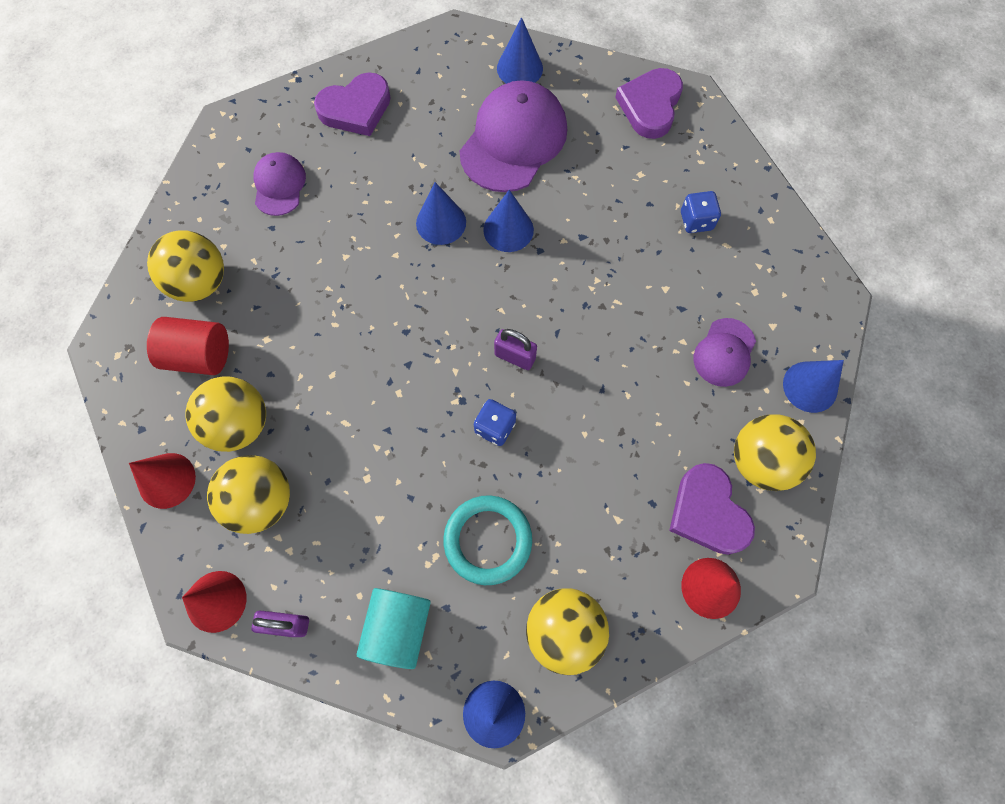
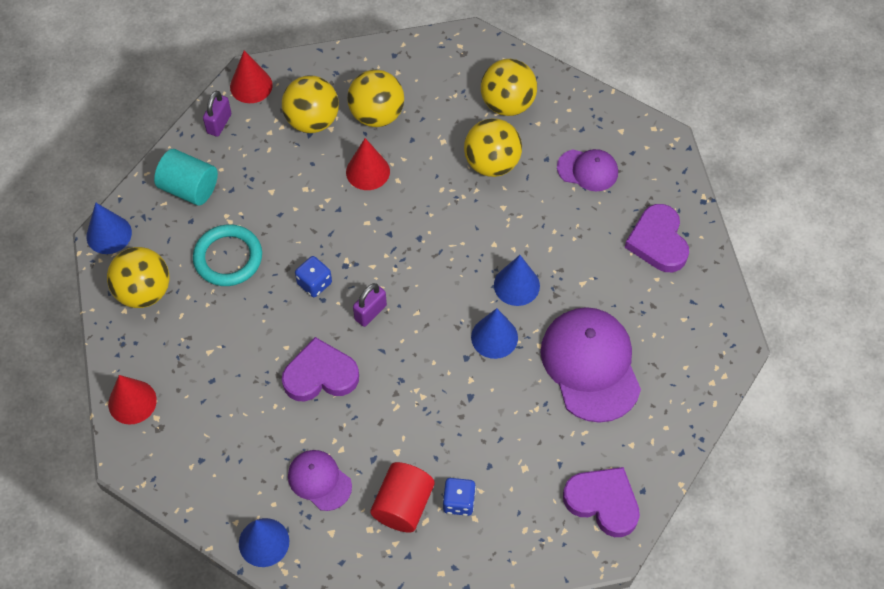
camera: 105 degrees right, 10 degrees down
red cone [129,453,196,509] -> red cone moved to [346,138,390,190]
red cylinder [147,317,229,375] -> red cylinder moved to [370,462,435,533]
purple cap [460,80,567,192] -> purple cap turned 150 degrees counterclockwise [541,307,641,423]
blue cone [497,17,543,84] -> none
purple heart [669,463,755,555] -> purple heart moved to [282,337,359,401]
yellow ball [734,414,816,491] -> yellow ball moved to [464,118,522,177]

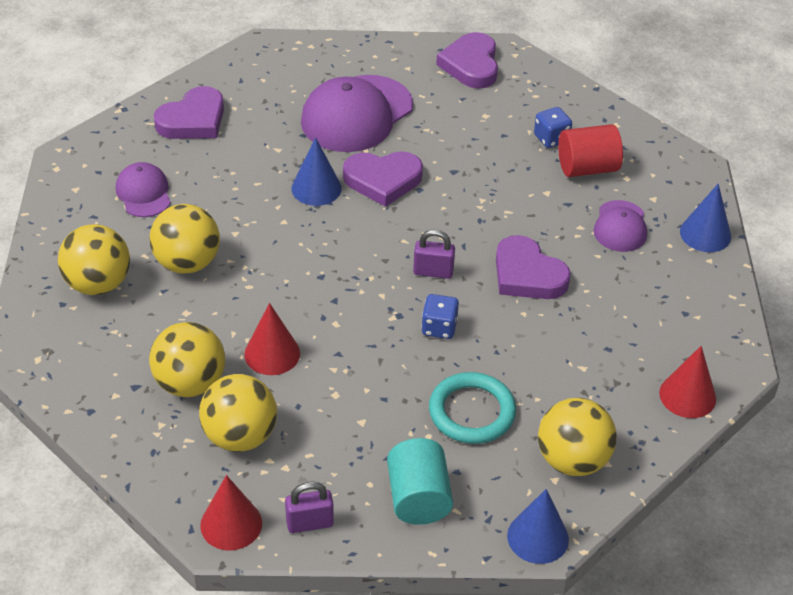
camera: 125 degrees left, 15 degrees down
blue cone [471,308,518,359] -> purple heart [343,151,423,207]

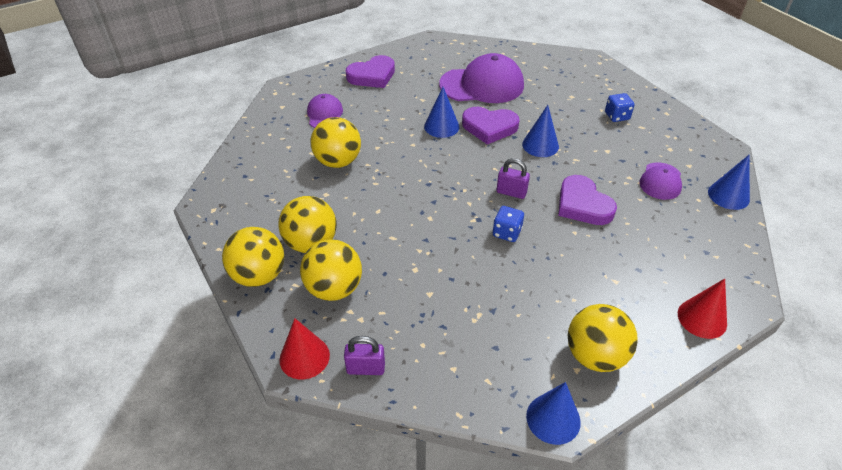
camera: 15 degrees right, 0 degrees up
yellow ball [58,224,130,295] -> yellow ball moved to [222,227,284,287]
red cone [244,303,300,375] -> none
purple cap [301,75,413,152] -> purple cap turned 150 degrees counterclockwise [439,53,524,103]
turquoise cylinder [387,438,453,525] -> none
turquoise ring [429,372,516,444] -> none
purple heart [436,32,498,89] -> none
red cylinder [558,124,623,177] -> none
none -> blue cone [522,105,559,157]

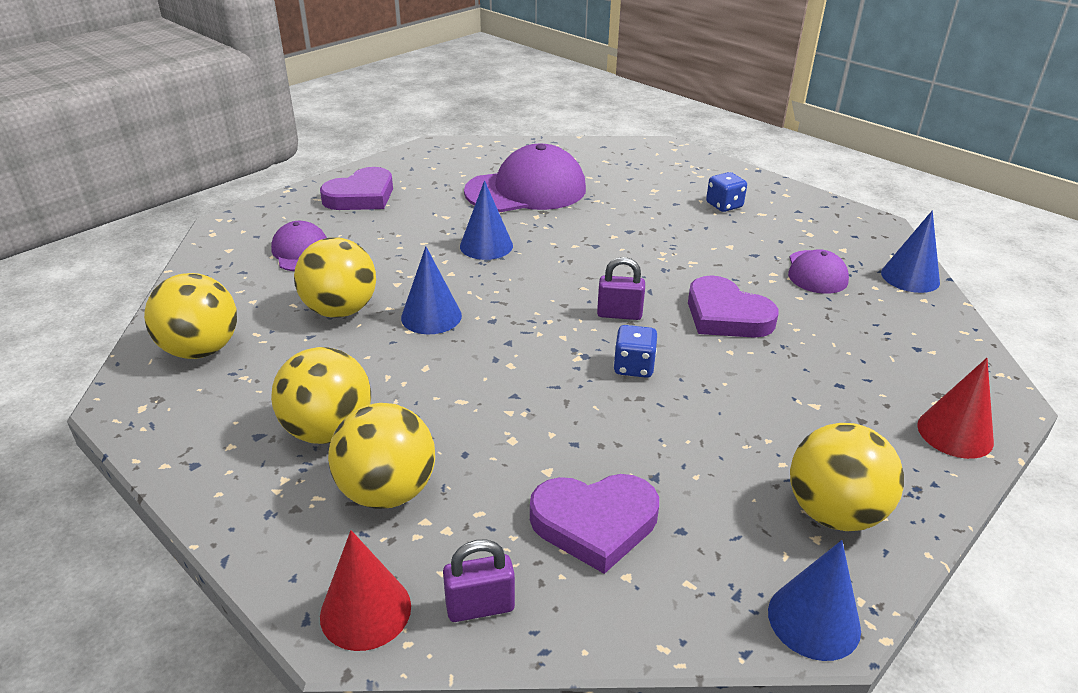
camera: 15 degrees left, 10 degrees down
yellow ball [222,227,284,287] -> yellow ball moved to [144,273,237,359]
purple heart [462,107,519,145] -> purple heart moved to [530,474,659,574]
blue cone [522,105,559,157] -> blue cone moved to [401,246,462,334]

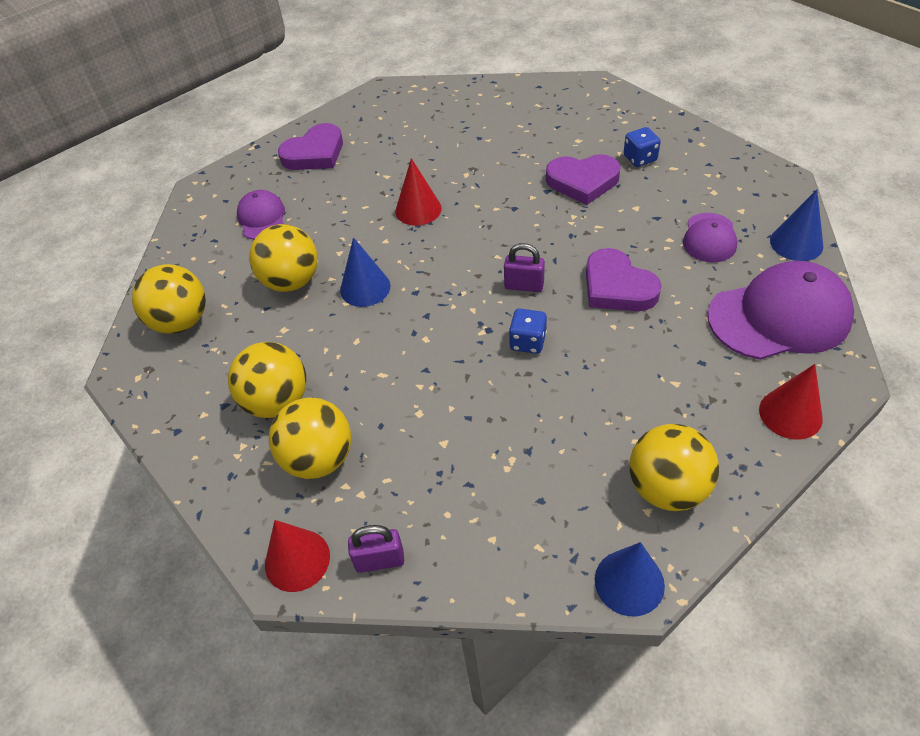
camera: 10 degrees right, 15 degrees up
blue cone [460,180,513,260] -> red cone [395,158,442,226]
purple cap [464,144,586,212] -> purple cap moved to [708,261,854,360]
purple heart [530,474,659,574] -> purple heart moved to [546,154,621,205]

